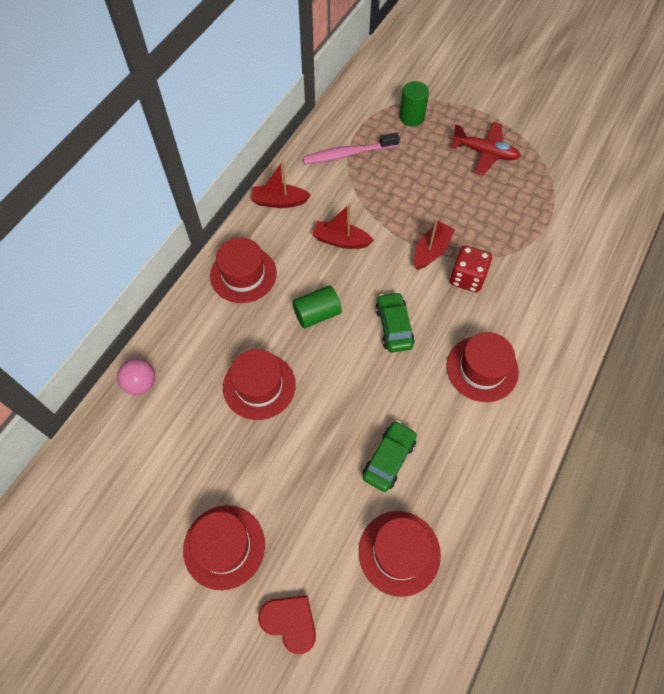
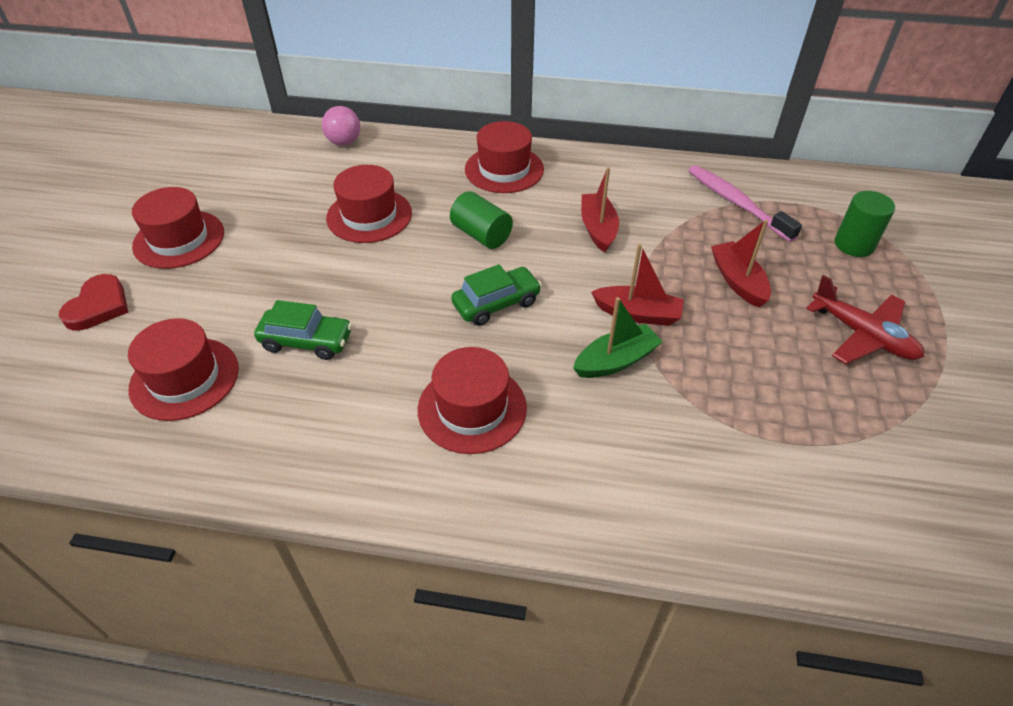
camera: 70 degrees right, 15 degrees down
red boat [251,161,311,208] -> red boat moved to [711,220,771,308]
red dice [450,245,492,292] -> green boat [573,297,663,378]
red plane [451,122,521,175] -> red plane turned 45 degrees counterclockwise [806,275,924,364]

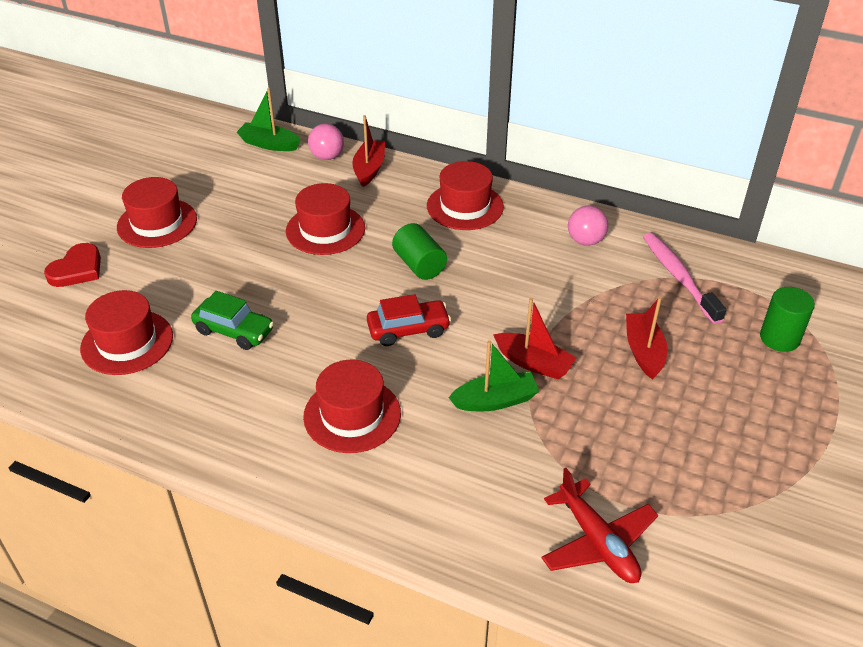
camera: 15 degrees right, 5 degrees down
green car [451,264,542,326] -> red car [367,294,451,346]
red boat [581,167,619,253] -> red boat moved to [352,115,385,187]
red plane [806,275,924,364] -> red plane moved to [542,468,658,583]
none -> green boat [237,88,301,151]
none -> pink ball [568,206,608,246]

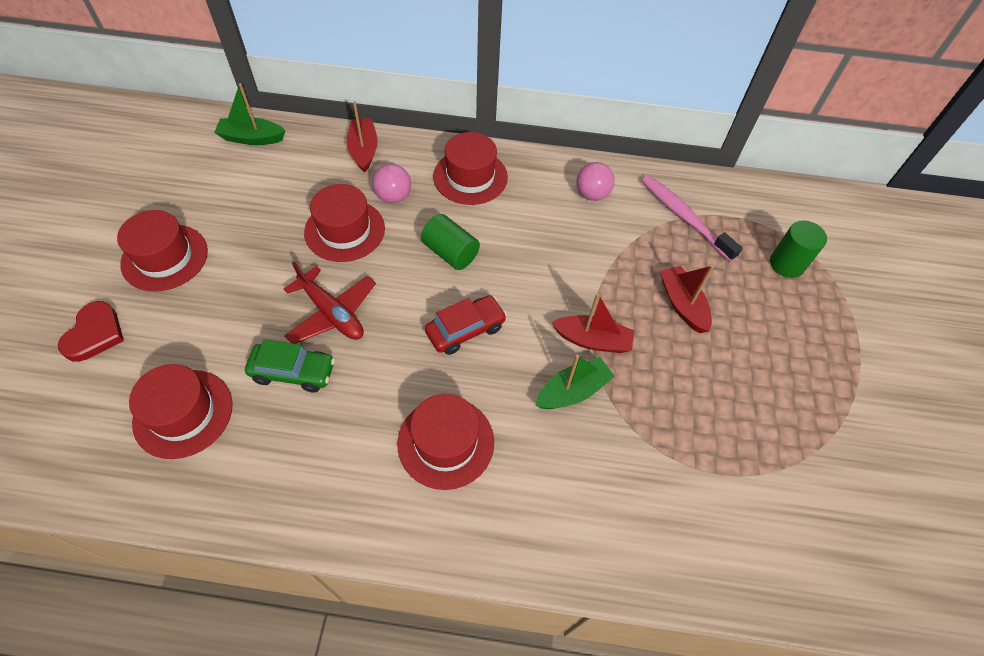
camera: 20 degrees left, 15 degrees up
pink ball [308,124,344,160] -> pink ball moved to [372,164,411,203]
red plane [542,468,658,583] -> red plane moved to [283,261,376,344]

